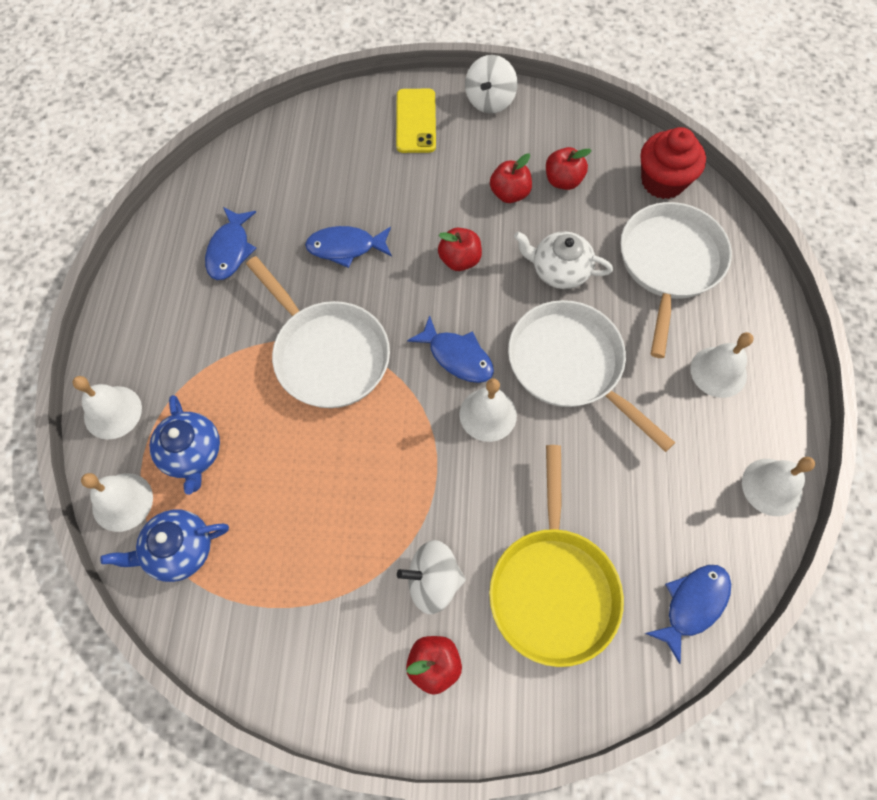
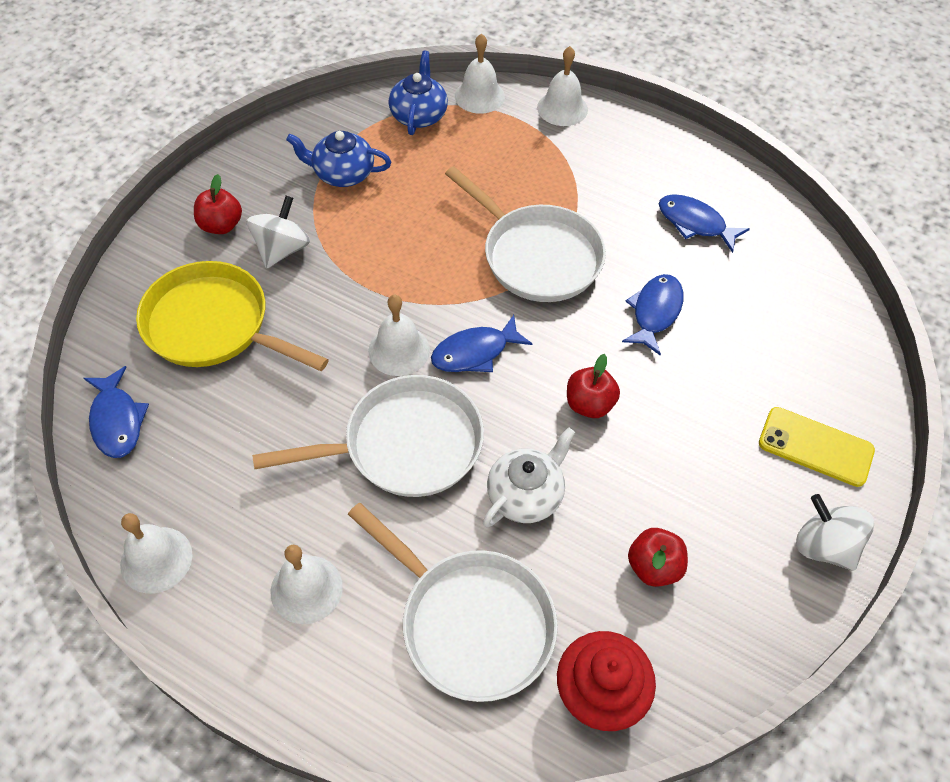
camera: 115 degrees right, 10 degrees down
blue teapot [149,395,220,495] -> blue teapot moved to [286,131,391,187]
white pan [246,256,390,408] -> white pan turned 120 degrees counterclockwise [445,166,606,302]
red apple [490,153,532,203] -> none

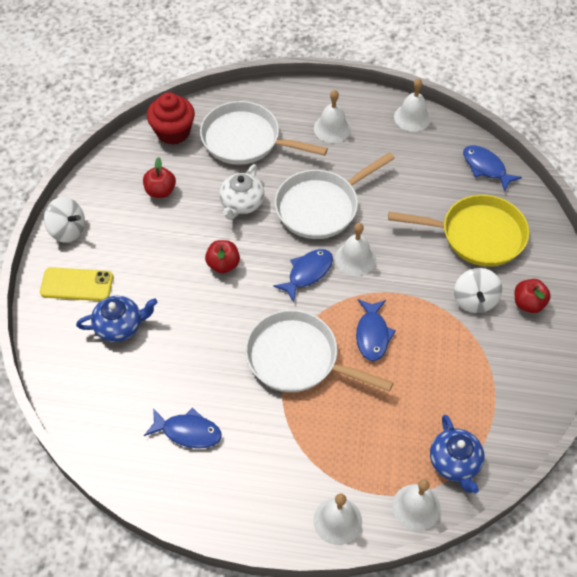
camera: 160 degrees right, 0 degrees up
blue teapot [286,131,391,187] -> blue teapot moved to [76,296,158,342]
blue fish [622,274,684,355] -> blue fish moved to [356,299,396,361]

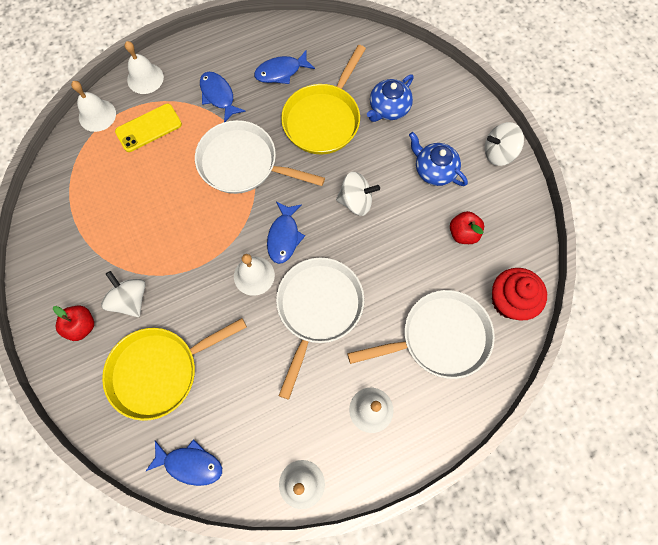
camera: 145 degrees right, 15 degrees up
yellow phone [40,267,113,301] -> yellow phone moved to [115,104,182,152]
red apple [205,240,240,273] -> white spinning top [336,172,380,216]
white teapot [219,164,265,220] -> none
white pan [245,310,394,392] -> white pan turned 150 degrees counterclockwise [195,120,325,194]
blue fish [356,299,396,361] -> blue fish moved to [200,72,246,122]
blue teapot [430,415,484,493] -> blue teapot moved to [409,132,468,186]
none -> yellow pan [281,45,366,154]

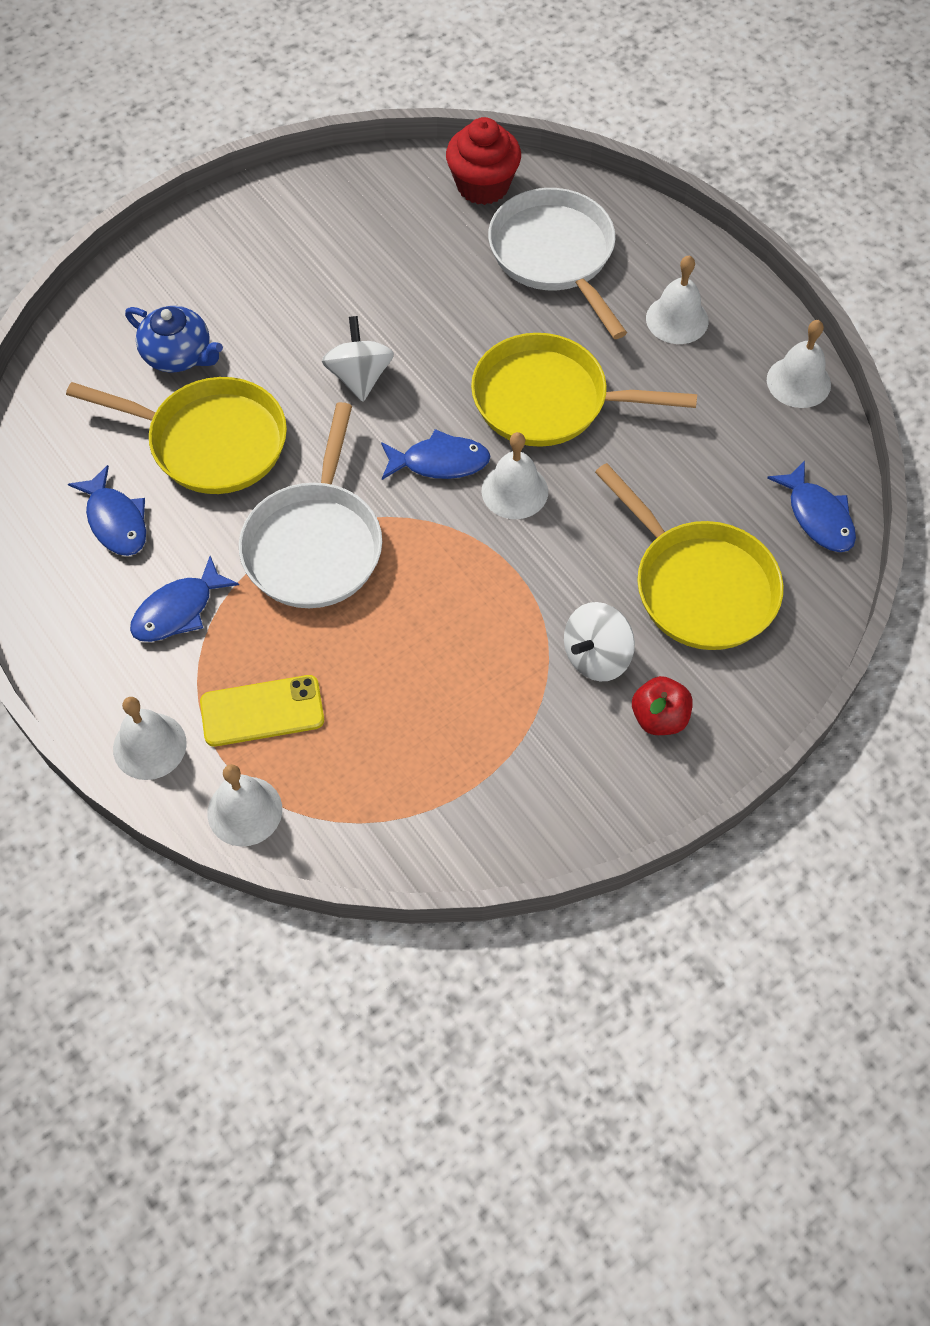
camera: 100 degrees left, 10 degrees down
yellow phone [115,104,182,152] -> yellow phone turned 60 degrees counterclockwise [200,675,324,747]
blue fish [145,439,222,486] -> blue fish turned 150 degrees clockwise [767,460,856,552]
white pan [276,258,364,400] -> yellow pan [471,333,697,447]
blue teapot [409,132,468,186] -> none
red apple [450,211,484,244] -> none
white spinning top [485,122,524,166] -> none

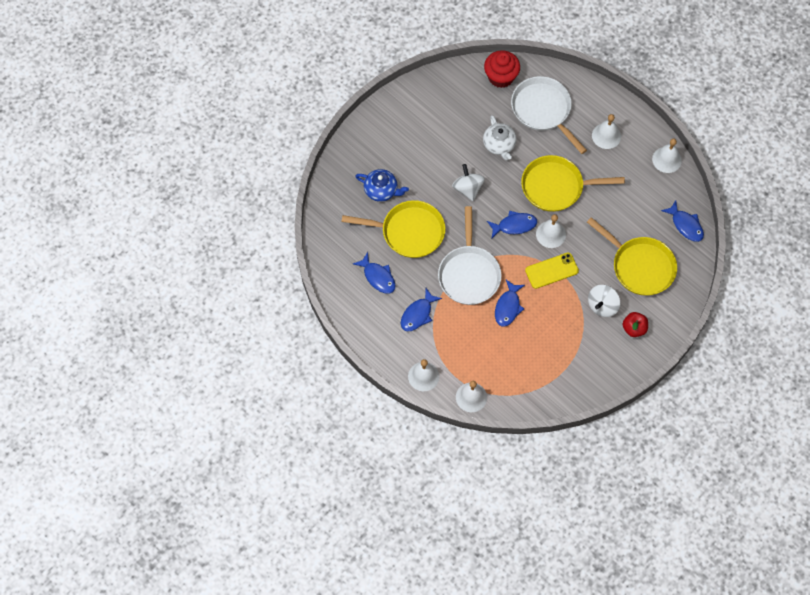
camera: 10 degrees left, 5 degrees up
yellow phone [200,675,324,747] -> yellow phone moved to [525,253,579,289]
none -> white teapot [483,115,516,161]
none -> blue fish [495,280,525,327]

